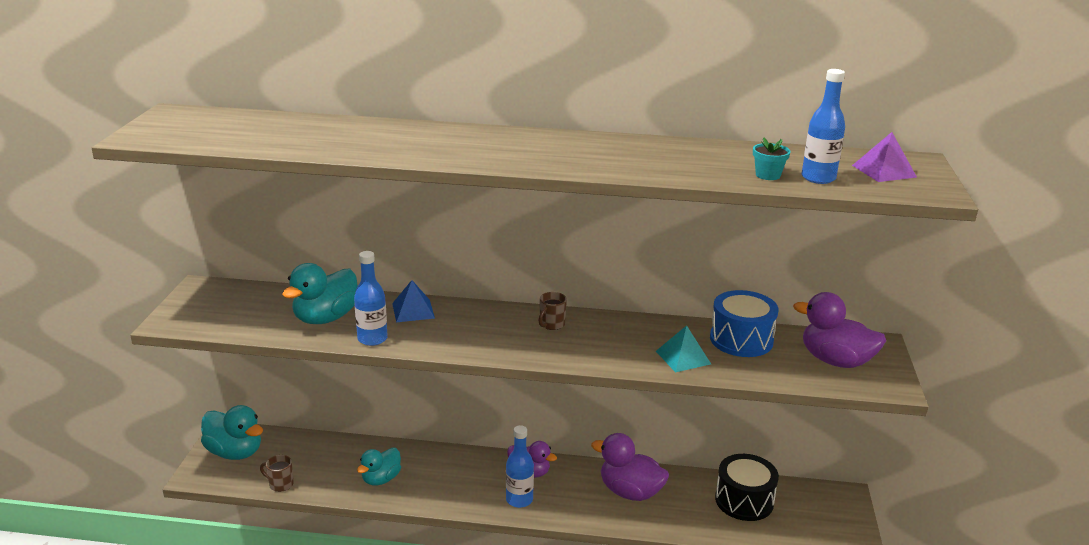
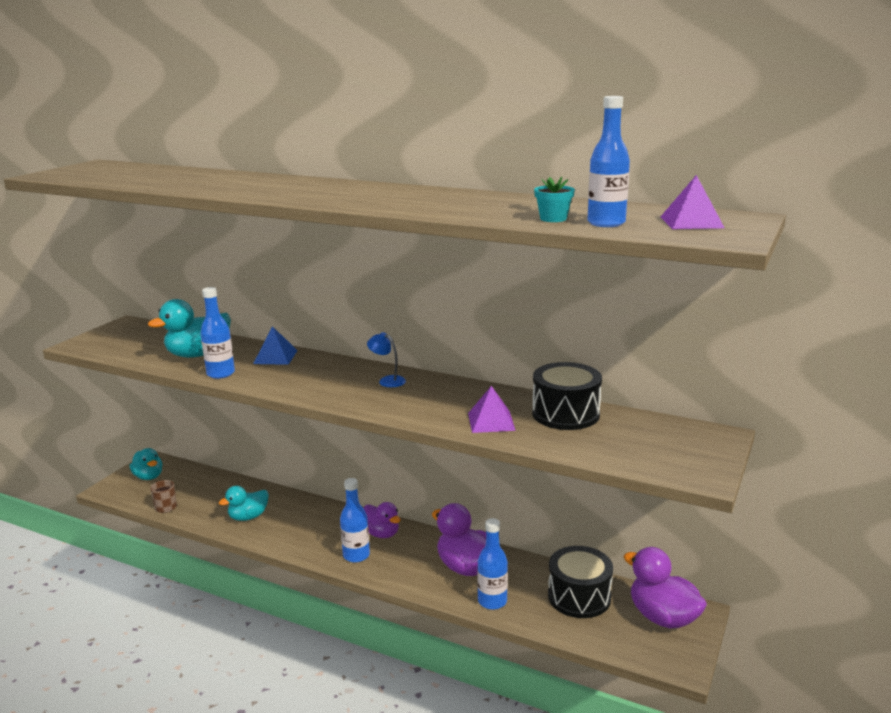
camera: 20 degrees right, 5 degrees down
turquoise duck [201,405,263,460] -> turquoise duck [129,448,163,480], size x0.66
brown mug [539,292,567,330] -> blue lamp [367,332,406,387]
turquoise pyramid [656,325,711,372] -> purple pyramid [468,386,516,433]
blue drum [710,290,779,357] -> black drum [532,362,602,430]
purple duck [793,292,886,368] -> purple duck moved to [624,547,707,629]
none -> blue bottle [477,518,508,610]

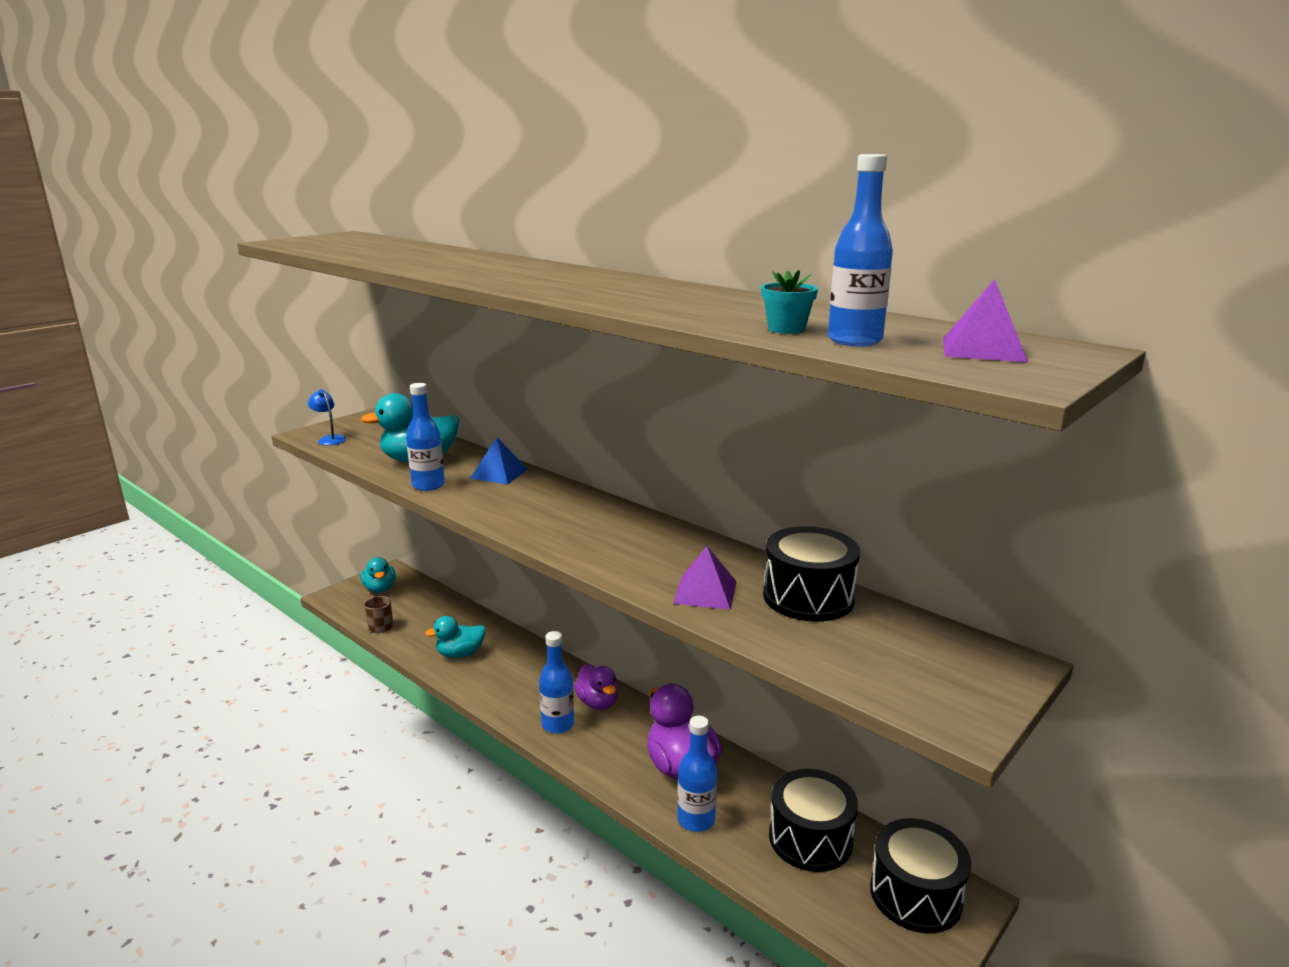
camera: 15 degrees right, 0 degrees up
blue lamp [367,332,406,387] -> blue lamp moved to [308,389,346,445]
purple duck [624,547,707,629] -> black drum [870,818,971,933]

